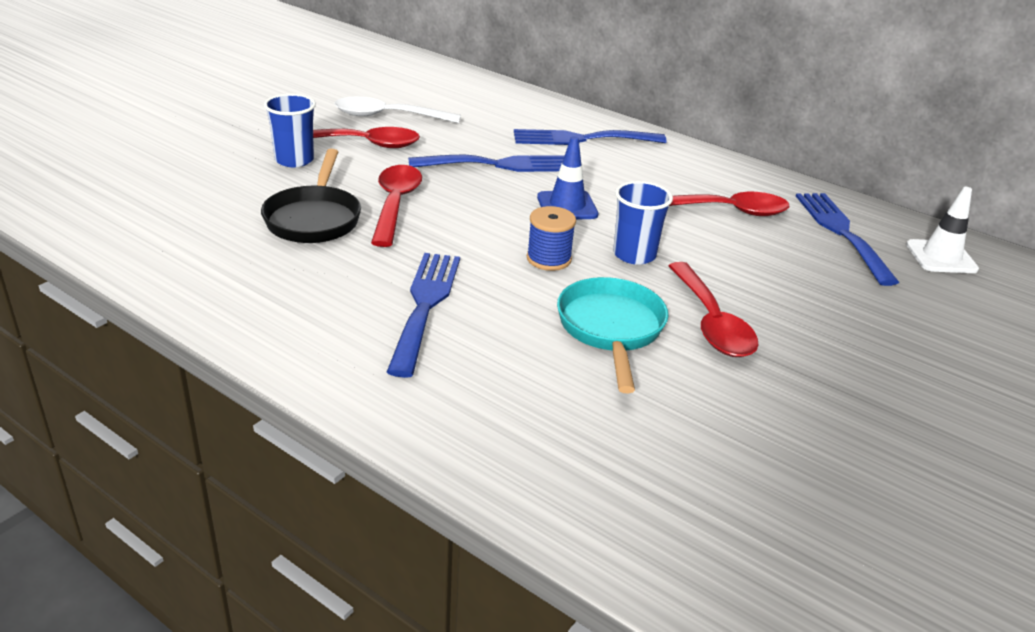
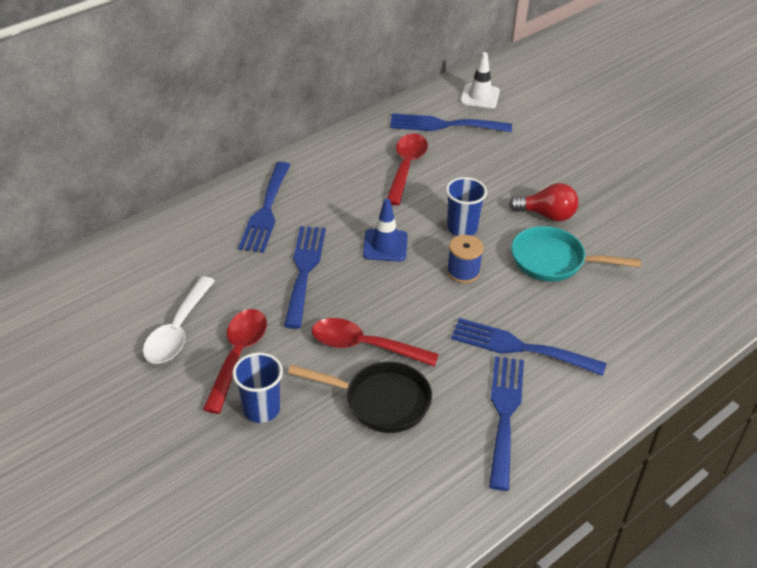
camera: 75 degrees left, 10 degrees up
red spoon [668,262,758,357] -> red light bulb [509,183,578,221]
none -> blue fork [489,356,524,491]

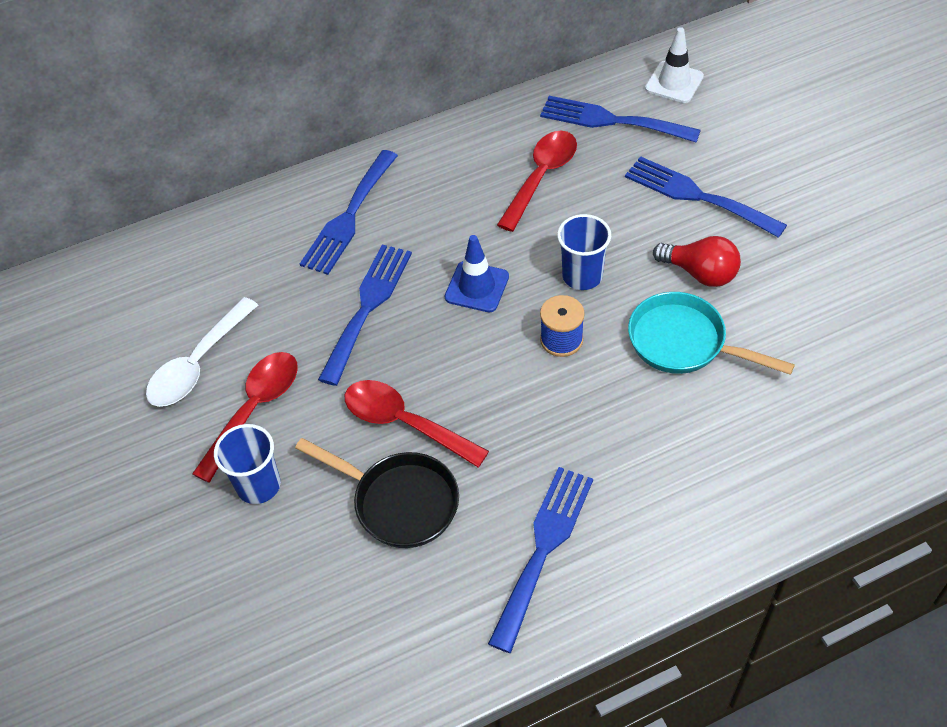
camera: 20 degrees right, 10 degrees up
blue fork [451,318,607,376] -> blue fork moved to [625,156,787,238]

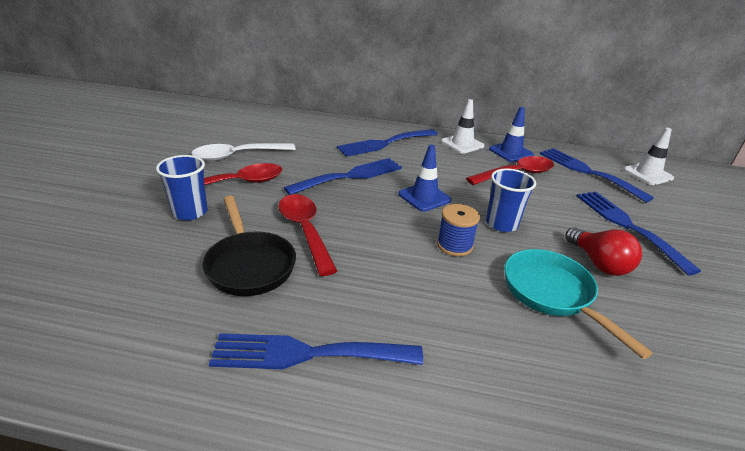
camera: 30 degrees right, 20 degrees down
blue fork [488,467,593,653] -> blue fork turned 150 degrees counterclockwise [209,333,423,369]
none -> white traffic cone [441,99,485,154]
none -> blue traffic cone [489,107,534,162]

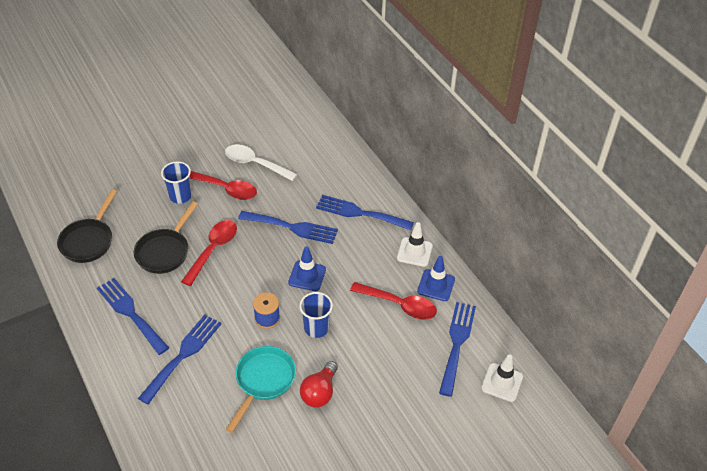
camera: 50 degrees right, 15 degrees up
blue fork [576,191,701,275] -> blue fork moved to [138,315,221,405]
none -> black pan [57,189,117,263]

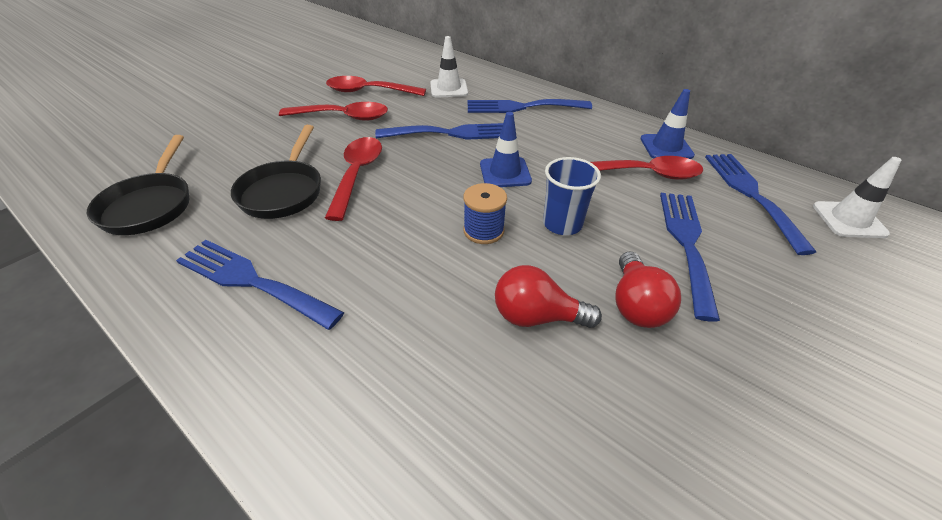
camera: 20 degrees left, 5 degrees down
blue fork [138,315,221,405] -> blue fork moved to [660,193,720,322]
blue cup [161,161,192,204] -> none
white spoon [225,144,297,181] -> red spoon [326,76,426,96]
turquoise pan [226,346,296,433] -> red light bulb [495,265,602,328]
white traffic cone [397,222,433,267] -> white traffic cone moved to [430,36,468,98]

